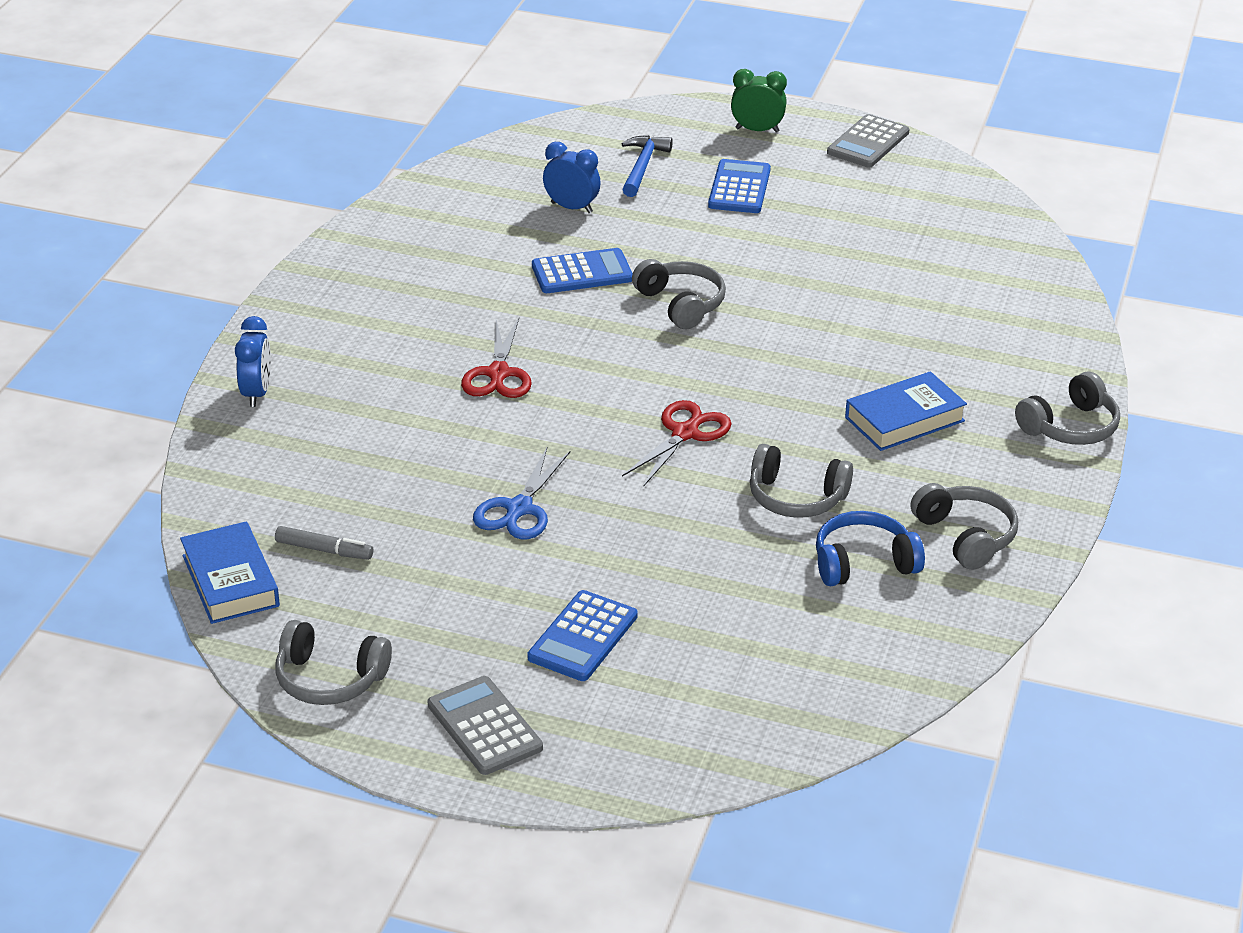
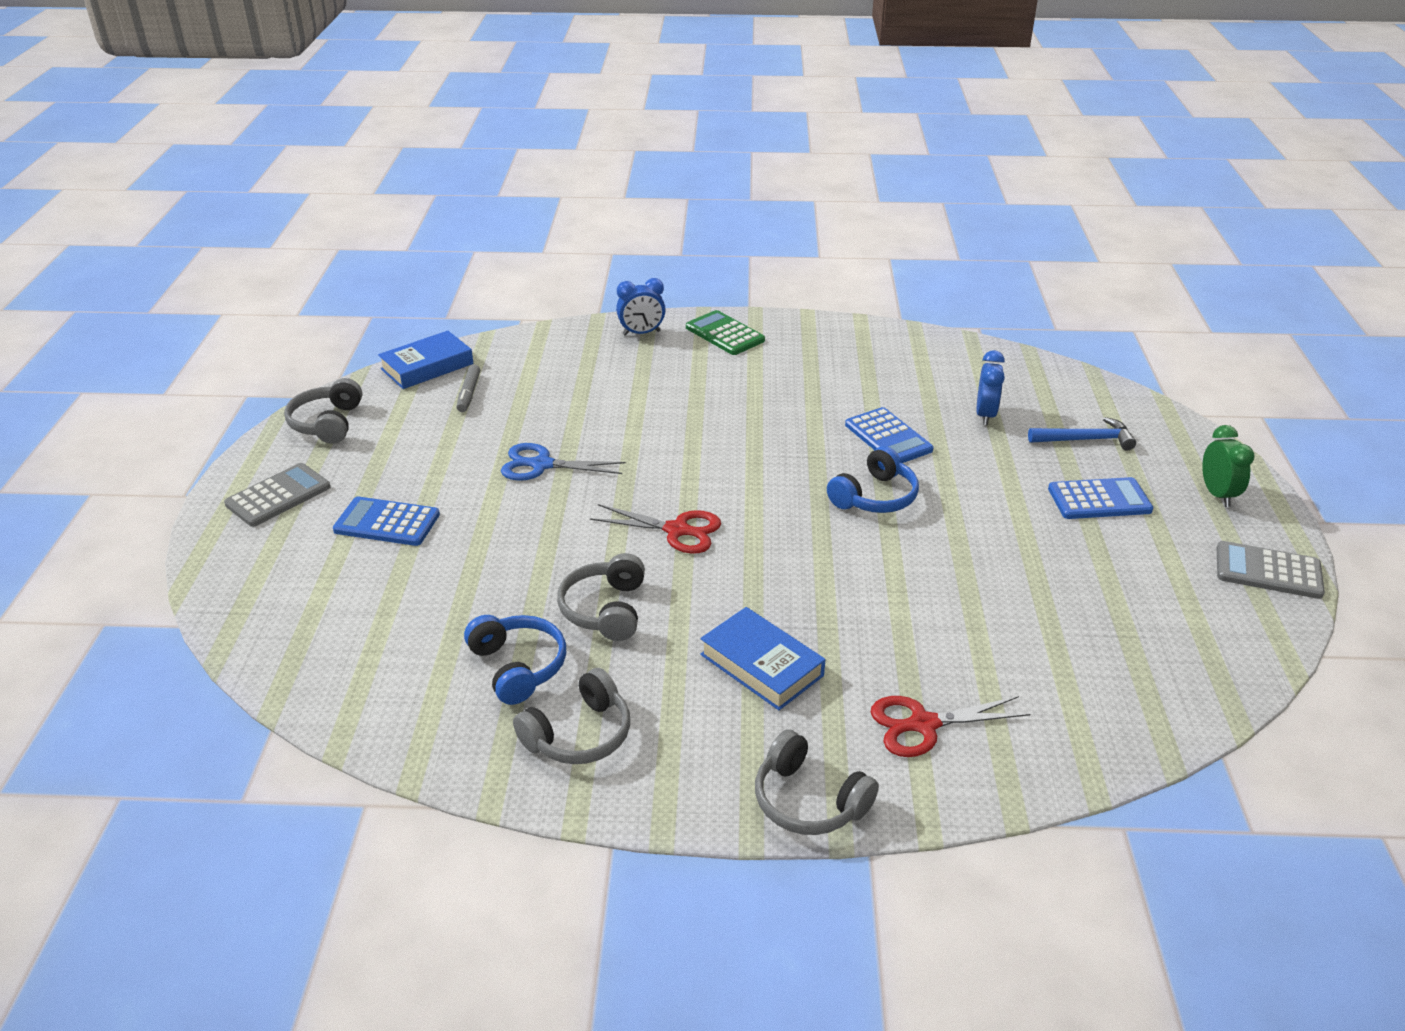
camera: 75 degrees right, 0 degrees up
red scissors [461,318,532,398] -> red scissors moved to [870,696,1030,757]
grey headphones [632,259,726,329] -> blue headphones [827,446,919,513]
none -> green calculator [686,310,765,355]

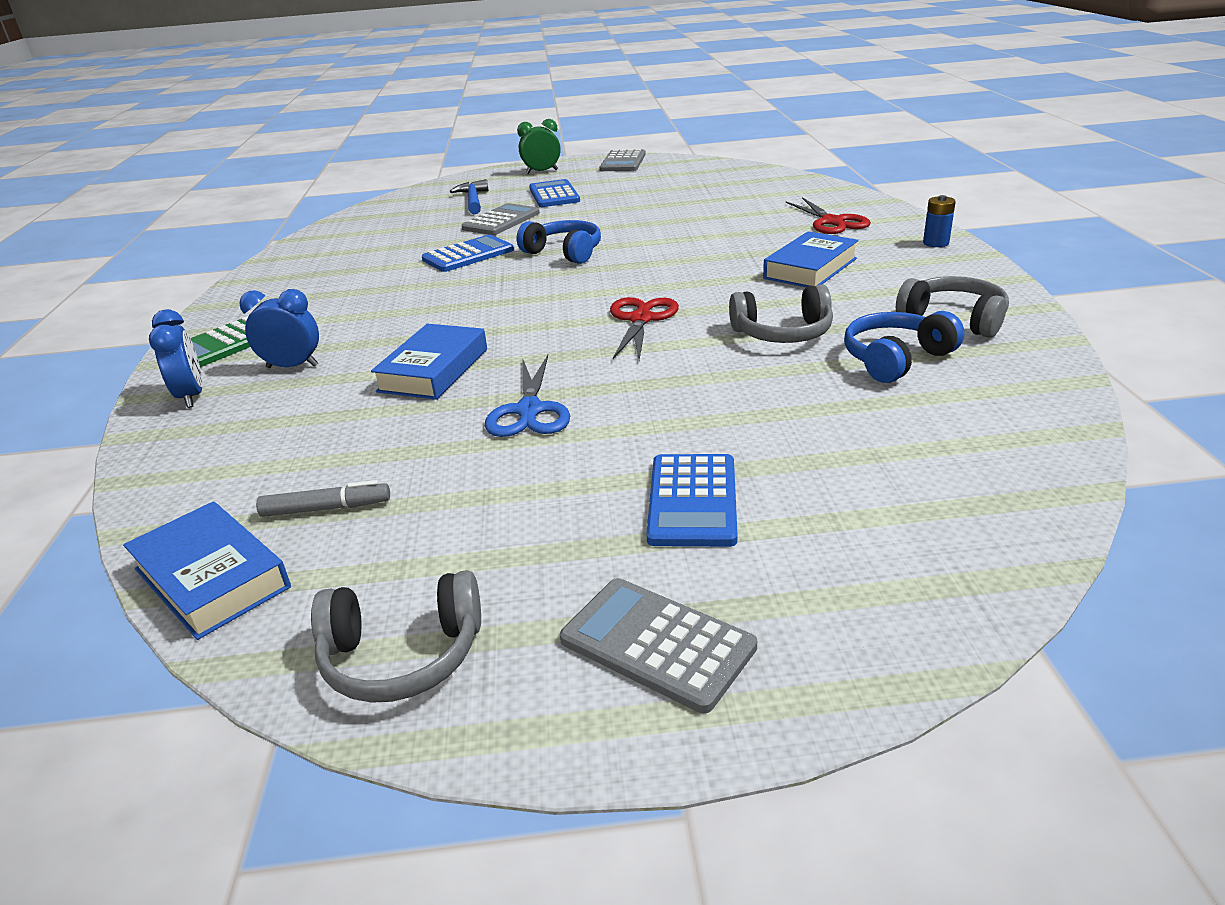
camera: 95 degrees left, 5 degrees down
grey headphones [755,729,879,835] -> blue battery [923,195,956,247]
blue clock [976,350,1005,425] -> blue clock moved to [239,289,319,368]
none -> blue book [371,324,487,400]
none -> grey calculator [461,203,540,235]

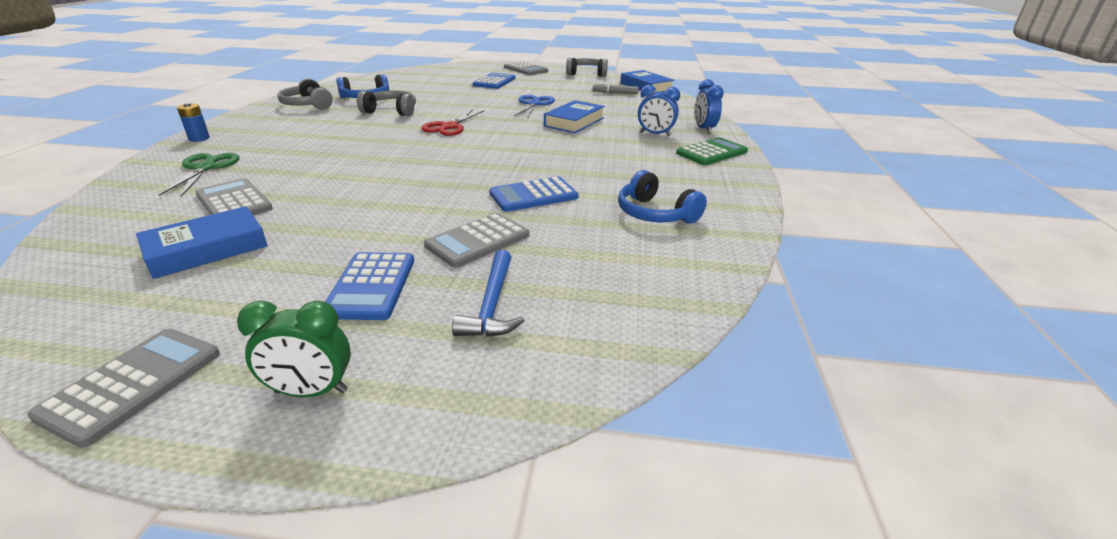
camera: 170 degrees left, 0 degrees up
blue headphones [516,220,601,264] -> blue headphones moved to [618,170,707,224]
blue book [763,231,859,287] -> blue book moved to [136,206,268,279]
red scissors [786,197,871,234] -> green scissors [159,153,239,197]
none -> grey calculator [195,178,273,215]

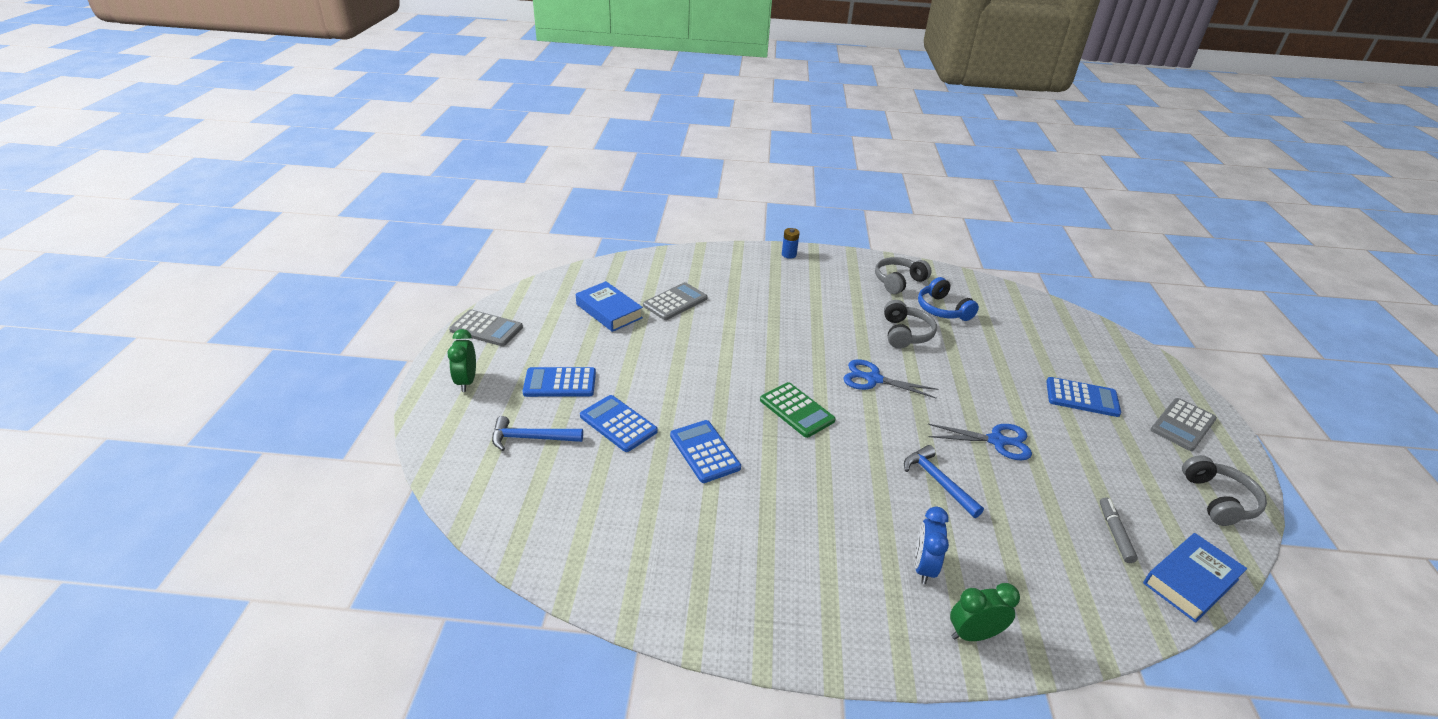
camera: 85 degrees right, 5 degrees up
green scissors [159,153,239,197] -> none
red scissors [421,110,484,136] -> blue scissors [843,360,938,399]
grey calculator [424,213,529,268] -> blue calculator [580,395,658,452]
blue book [544,100,605,133] -> blue hammer [904,445,984,518]
blue headphones [618,170,707,224] -> none
green calculator [676,137,748,165] -> green calculator moved to [760,382,836,438]
blue clock [695,79,724,134] -> green clock [950,583,1020,641]

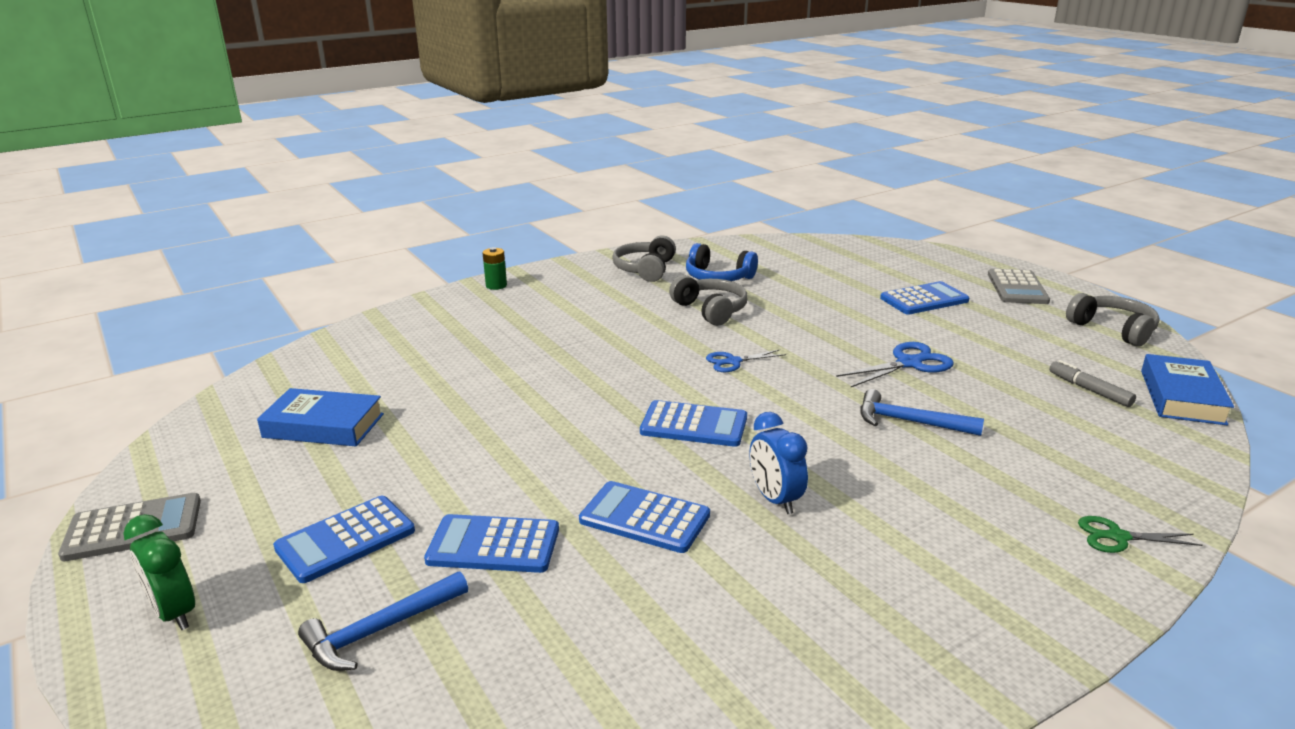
camera: 35 degrees left, 10 degrees down
grey calculator [643,282,707,320] -> none
green calculator [760,382,836,438] -> blue calculator [640,400,747,447]
blue battery [782,228,800,259] -> green battery [483,247,507,290]
blue scissors [843,360,938,399] -> blue scissors [706,350,786,372], size x0.65
blue clock [915,506,949,584] -> blue clock moved to [750,412,808,514]
green clock [950,583,1020,641] -> green scissors [1078,516,1202,553]

